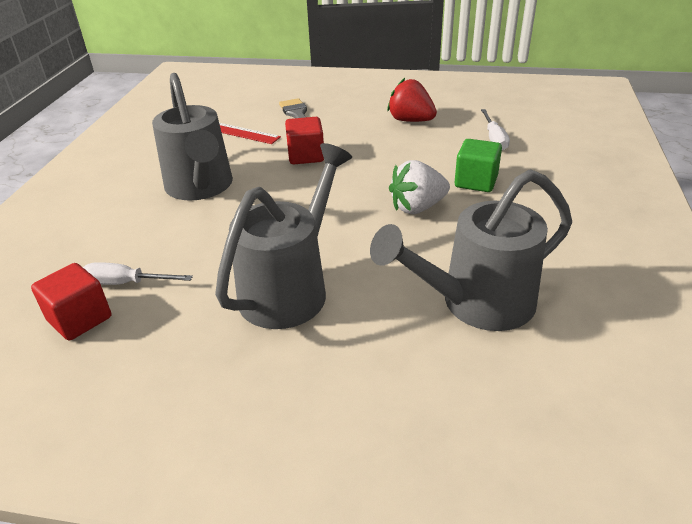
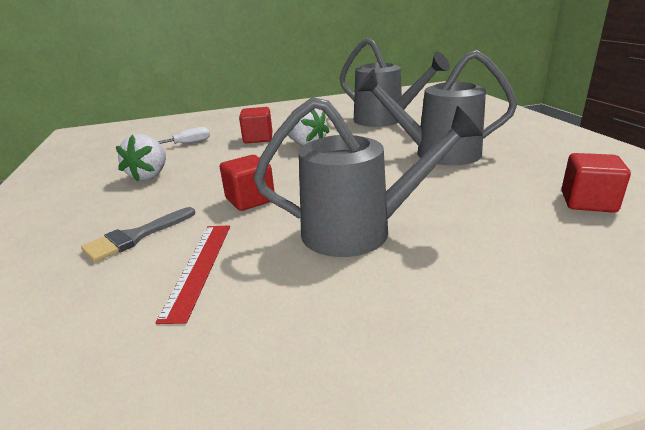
camera: 115 degrees left, 10 degrees down
white screwdriver [83,262,193,285] -> none
grey watering can [152,73,233,201] -> grey watering can turned 45 degrees clockwise [254,97,483,257]
red strawberry [387,78,437,122] -> white strawberry [116,134,166,181]
green cube [455,139,502,192] -> red cube [239,107,272,143]

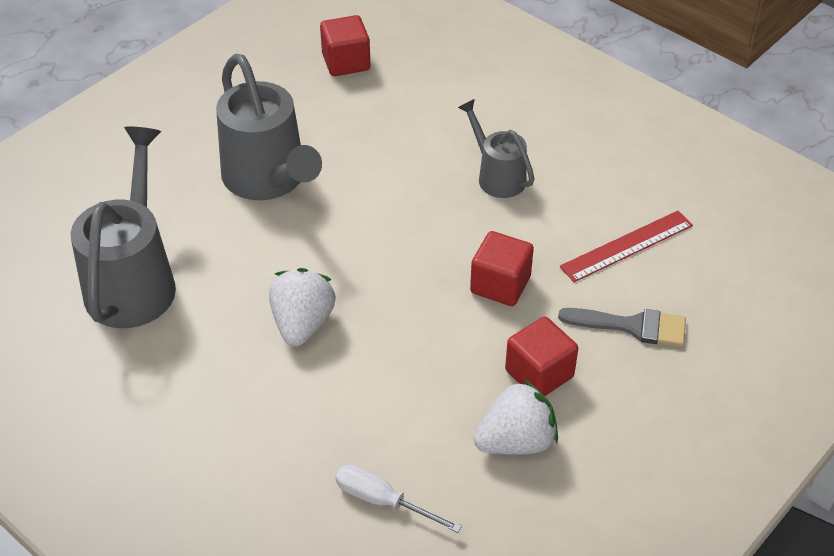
camera: 125 degrees left, 20 degrees up
red cube [239,107,272,143] -> red cube moved to [505,317,578,396]
grey watering can [254,97,483,257] -> grey watering can [458,99,535,198], size x0.57

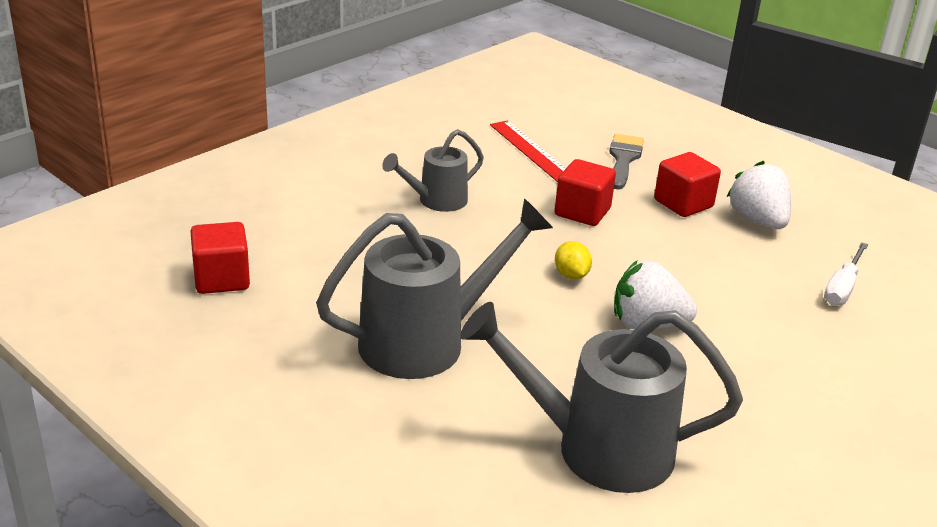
camera: 90 degrees left, 15 degrees down
none -> yellow lemon [555,241,592,279]

